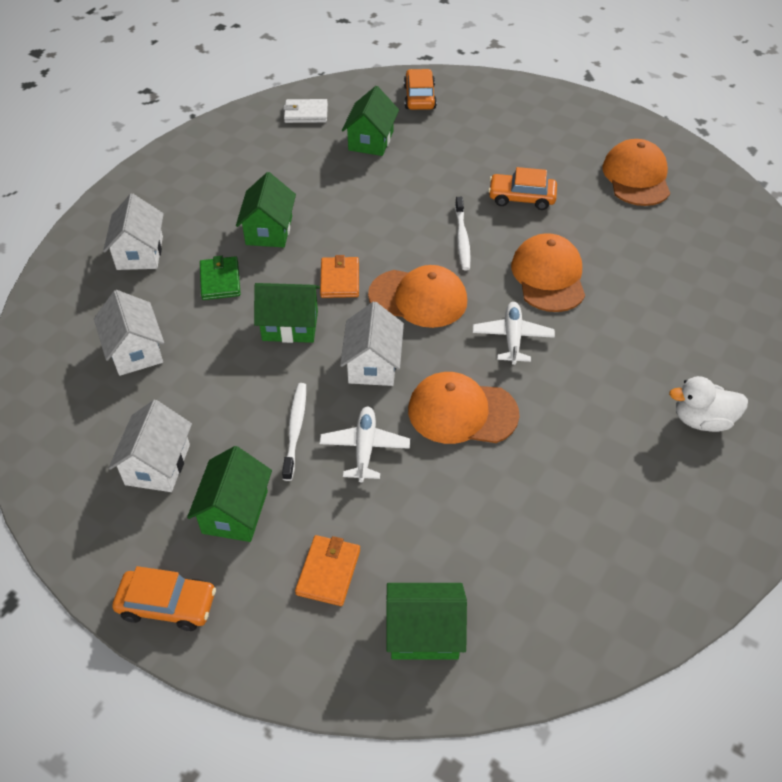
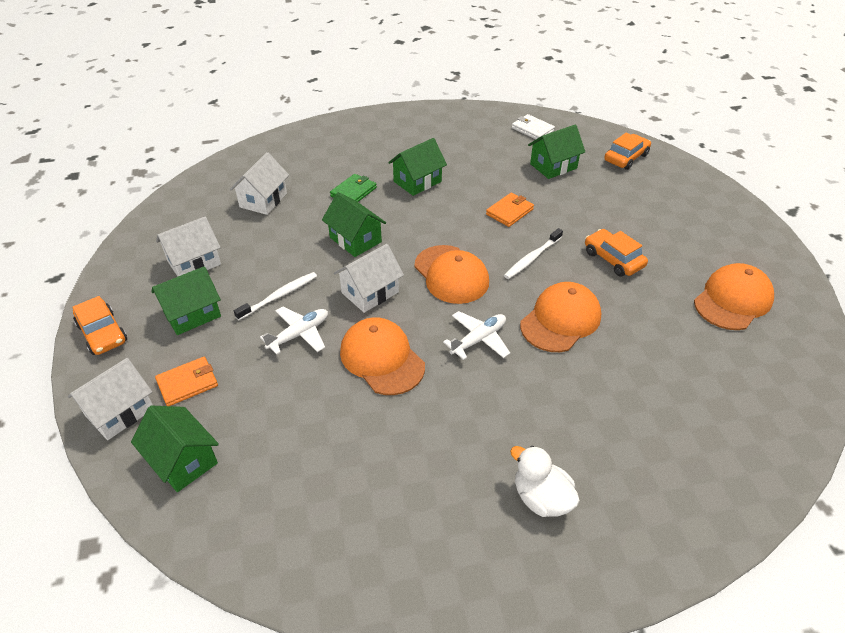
camera: 45 degrees right, 5 degrees down
white house [103,194,164,270] -> white house moved to [68,358,153,440]
orange wallet [320,255,359,298] -> orange wallet moved to [486,193,534,227]

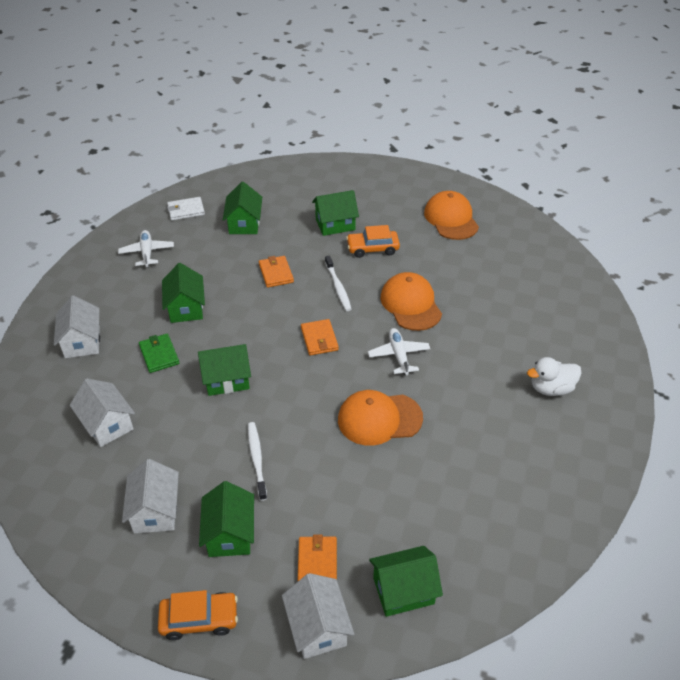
camera: 60 degrees left, 0 degrees up
white plane [260,306,328,355] -> white plane moved to [118,230,174,267]
white house [334,244,404,313] -> white house moved to [54,295,100,358]
orange cap [414,245,489,304] -> orange wallet [301,319,339,355]
orange car [604,133,651,170] -> none
none -> green house [312,190,359,236]

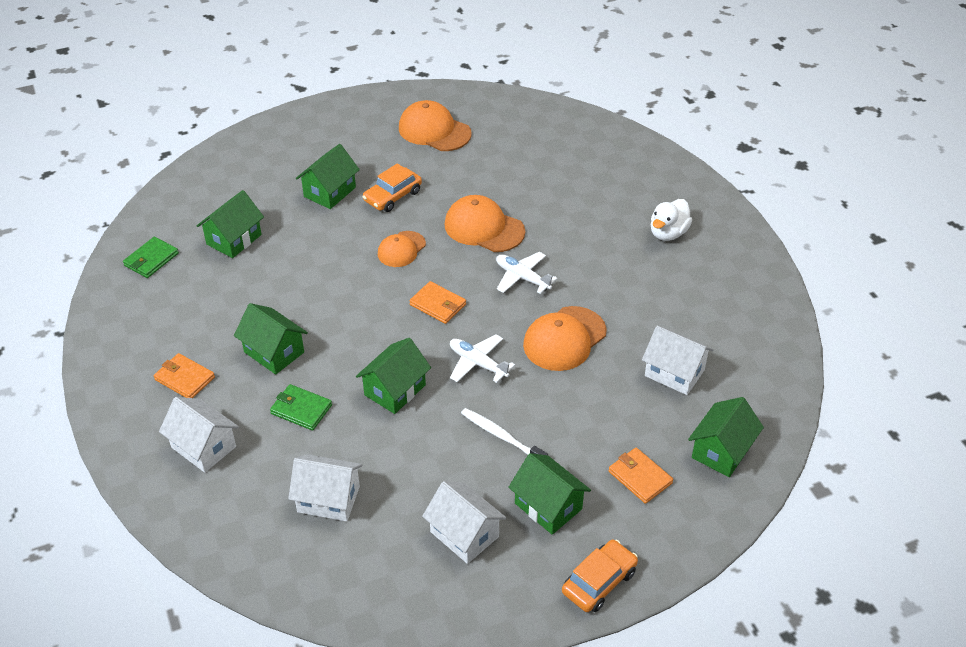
camera: 40 degrees left, 0 degrees up
white plane [118,230,174,267] -> white plane moved to [450,334,515,383]
white wallet [167,197,205,220] -> green wallet [123,237,179,278]
green house [223,182,262,234] -> green house turned 75 degrees clockwise [197,190,264,258]
orange wallet [259,256,294,288] -> orange wallet moved to [154,353,215,398]
white house [282,573,354,659] -> white house moved to [642,326,714,395]
white toothbrush [325,256,352,311] -> orange cap [378,231,426,267]

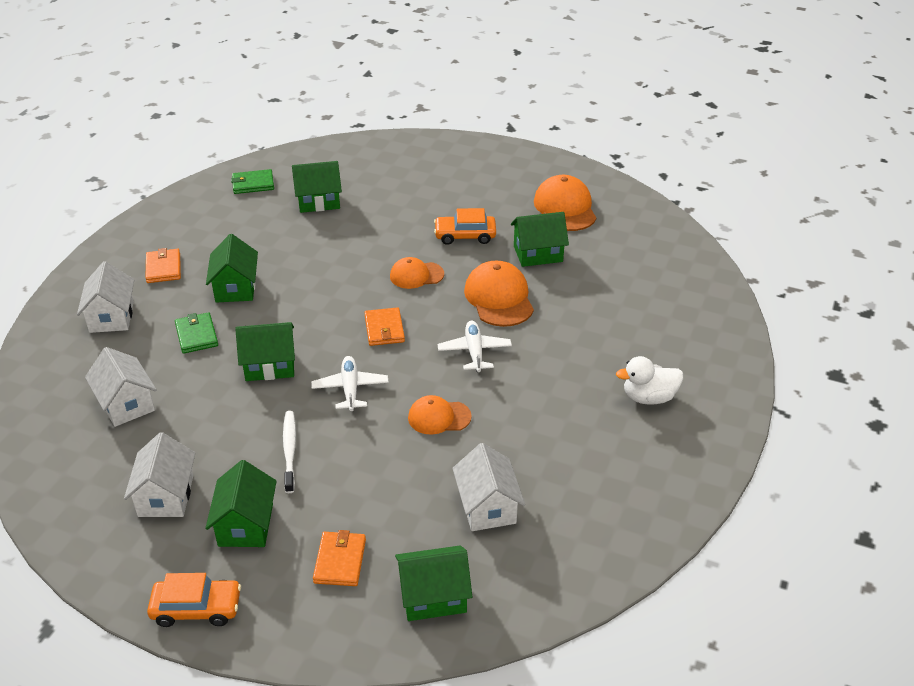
camera: 45 degrees right, 5 degrees down
green house [296,144,360,209] -> green house moved to [511,212,569,267]
orange cap [523,306,607,371] -> orange cap [408,395,472,435], size x0.63

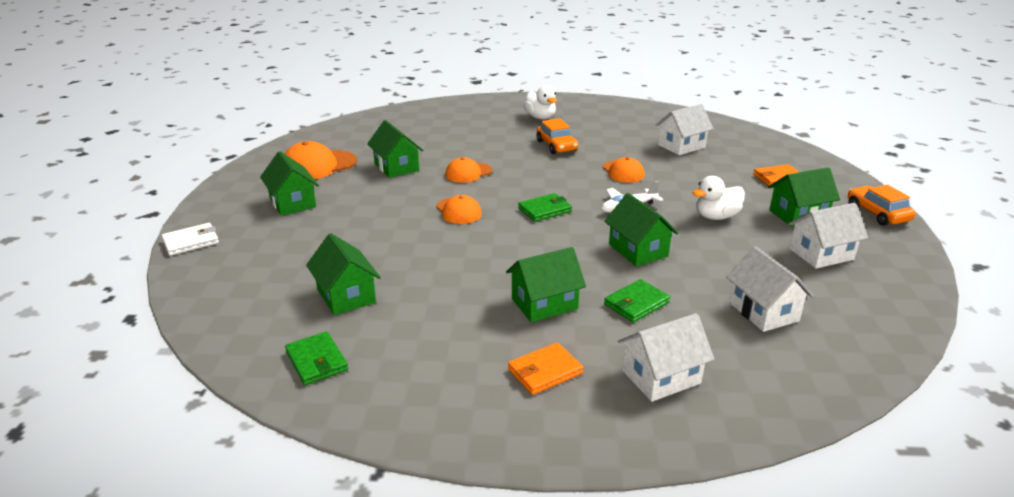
camera: 110 degrees left, 10 degrees down
white house [85,347,157,427] -> white house turned 60 degrees counterclockwise [726,246,814,332]
white toothbrush [283,411,296,493] -> white duck [693,176,745,220]
orange wallet [364,307,405,346] -> green wallet [518,193,572,222]
green house [395,546,472,621] -> green house moved to [260,151,319,216]
orange car [434,208,496,245] -> orange car moved to [537,118,578,154]
white plane [438,321,512,372] -> none
orange cap [464,261,534,327] -> orange cap [445,157,492,183], size x0.63
none -> white wallet [162,223,219,256]

